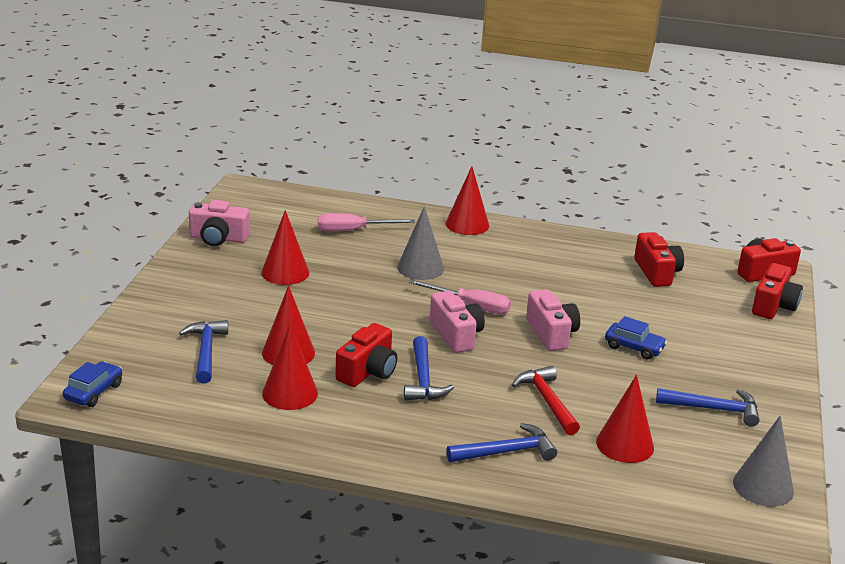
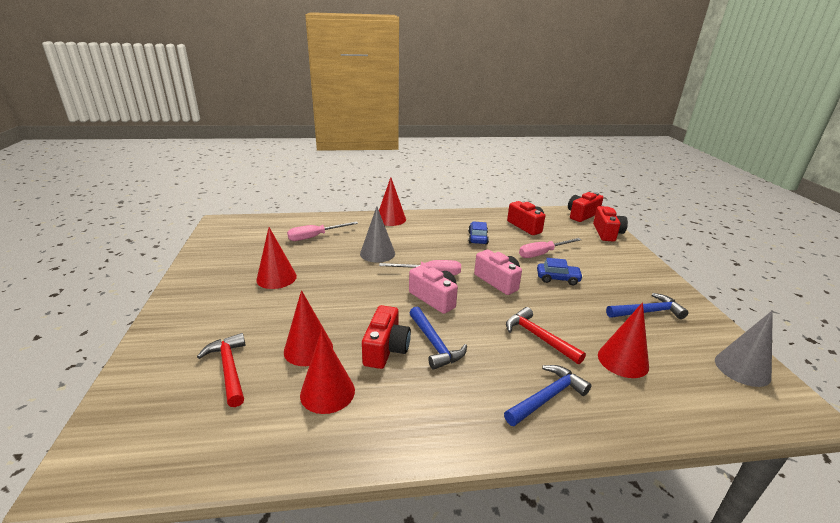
camera: 20 degrees left, 0 degrees up
blue car [63,361,122,407] -> blue car moved to [468,222,489,245]
blue hammer [179,320,228,384] -> red hammer [197,333,246,407]
pink camera [189,200,250,246] -> none
none -> pink screwdriver [519,238,581,258]

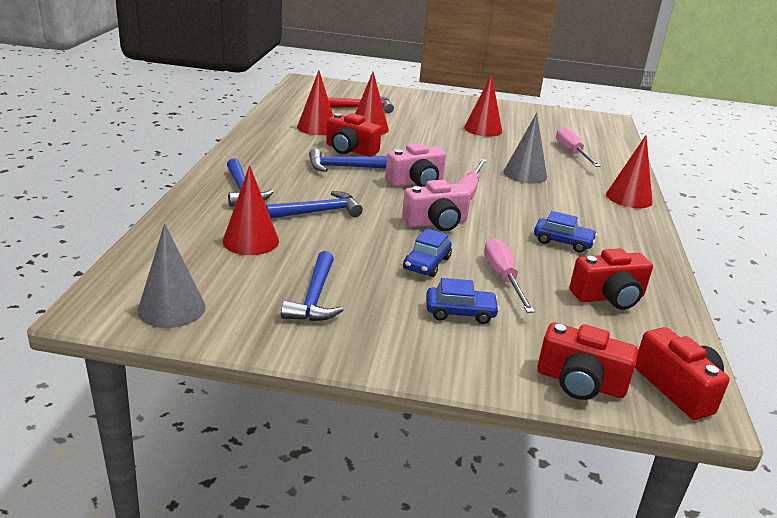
camera: 105 degrees right, 0 degrees up
red hammer [506,307,586,364] -> blue hammer [266,191,363,219]
none -> blue car [426,278,500,324]

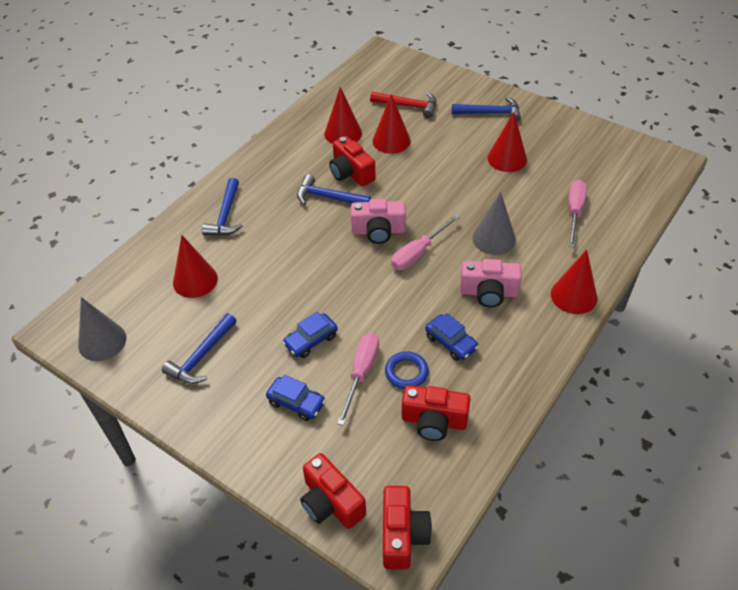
camera: 30 degrees right, 20 degrees up
blue hammer [266,191,363,219] -> blue hammer moved to [452,97,521,122]
pink camera [402,180,471,231] -> pink camera moved to [460,259,522,307]
none -> blue ring [385,351,429,389]

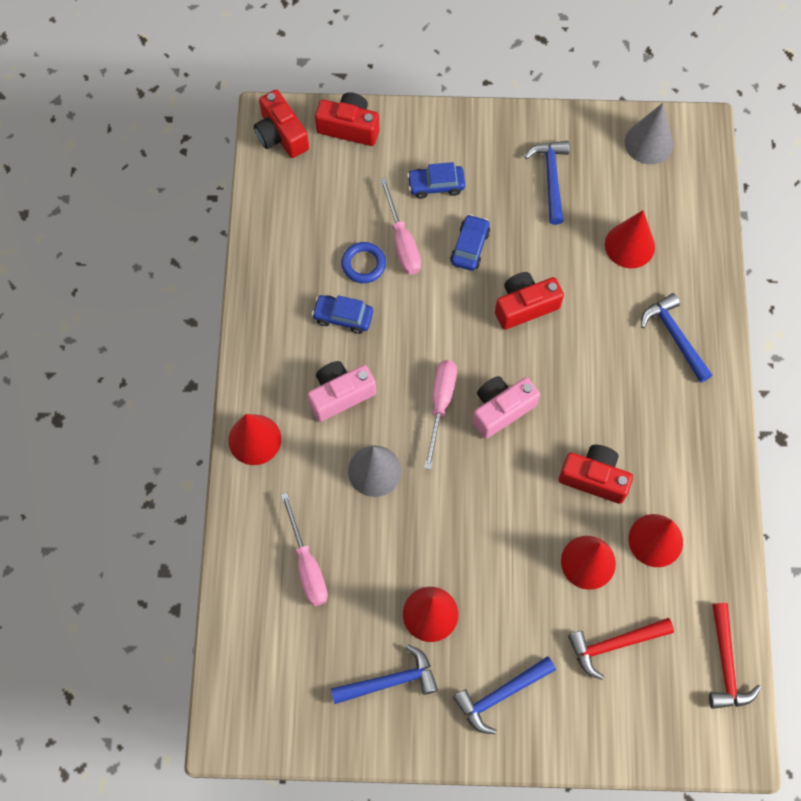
camera: 145 degrees right, 20 degrees up
blue hammer [297,174,371,205] -> blue hammer moved to [331,644,438,704]
red camera [402,385,471,441] -> red camera moved to [495,272,564,330]
none -> red hammer [709,603,761,709]

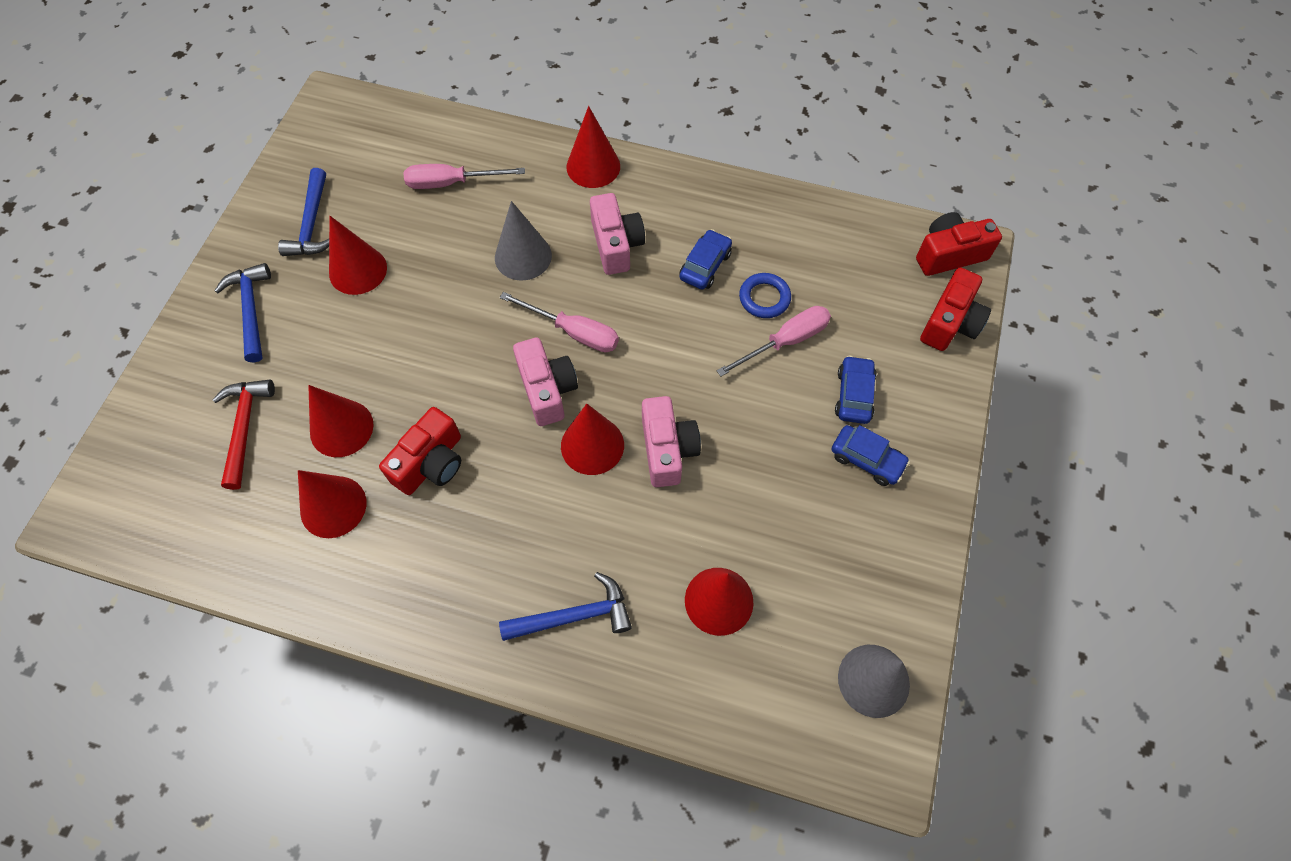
camera: 105 degrees right, 5 degrees down
pink screwdriver [380,178,421,274] -> pink screwdriver turned 150 degrees clockwise [717,306,831,376]
blue car [450,214,490,271] -> blue car moved to [832,425,910,486]
red camera [495,272,564,330] -> pink camera [642,396,701,487]
blue hammer [524,141,569,225] -> none
red hammer [709,603,761,709] -> none
none -> red cone [561,404,624,475]

